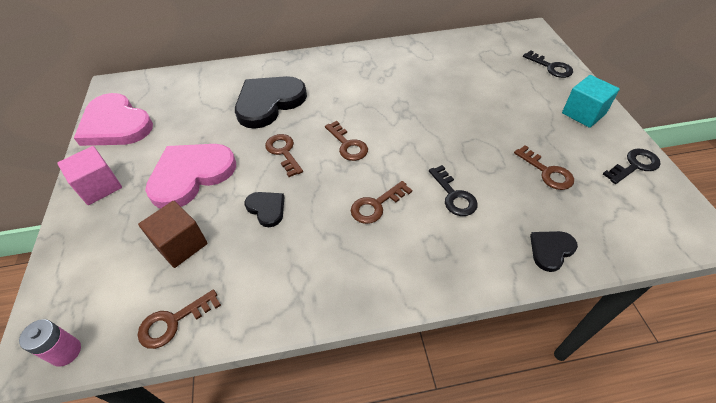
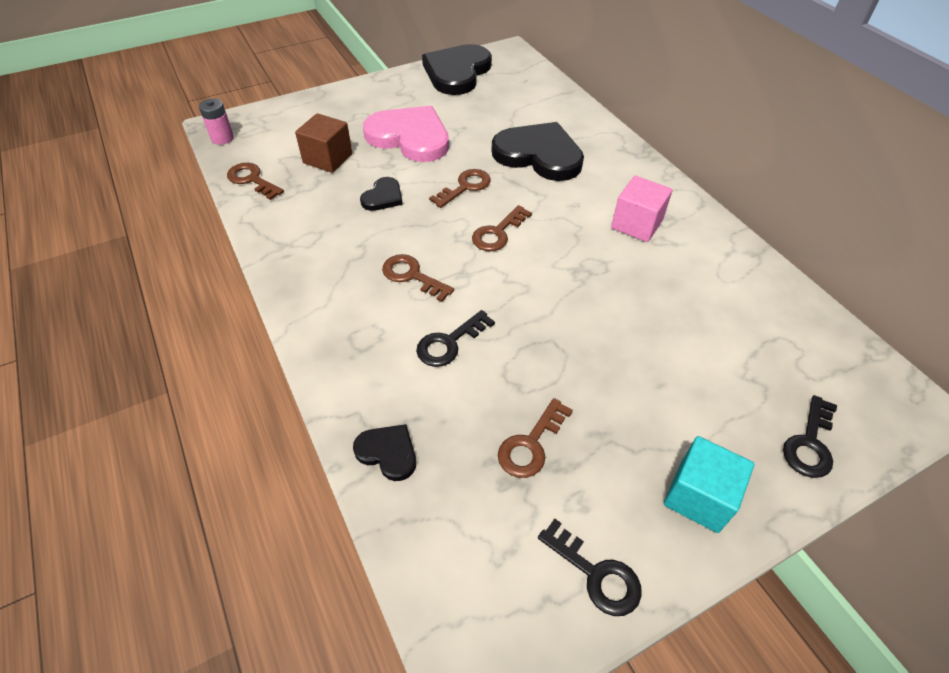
camera: 70 degrees right, 0 degrees up
pink cube [57,146,122,205] -> pink cube moved to [611,176,673,242]
pink heart [74,93,153,146] -> black heart [422,44,492,95]

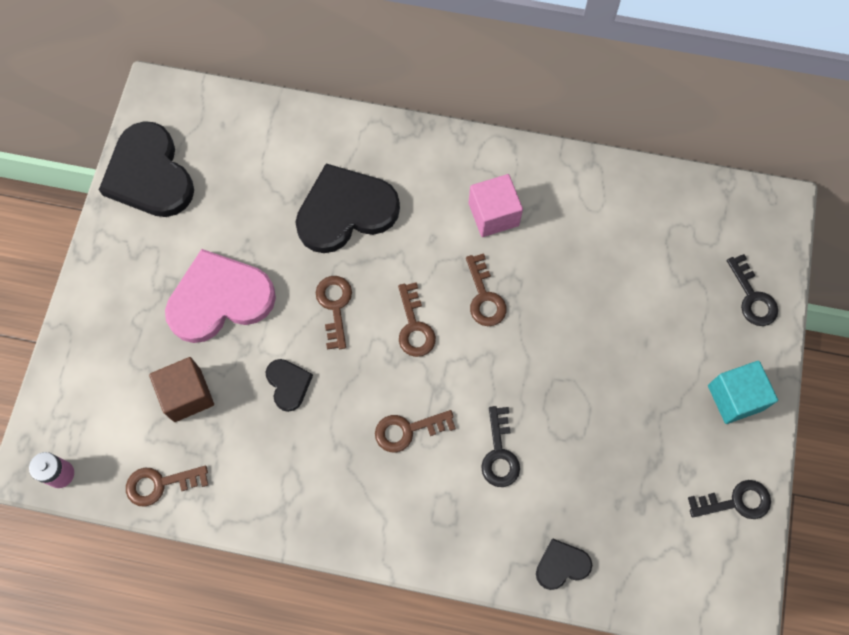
camera: 50 degrees left, 20 degrees up
brown key [498,398,573,478] -> brown key moved to [466,253,507,326]

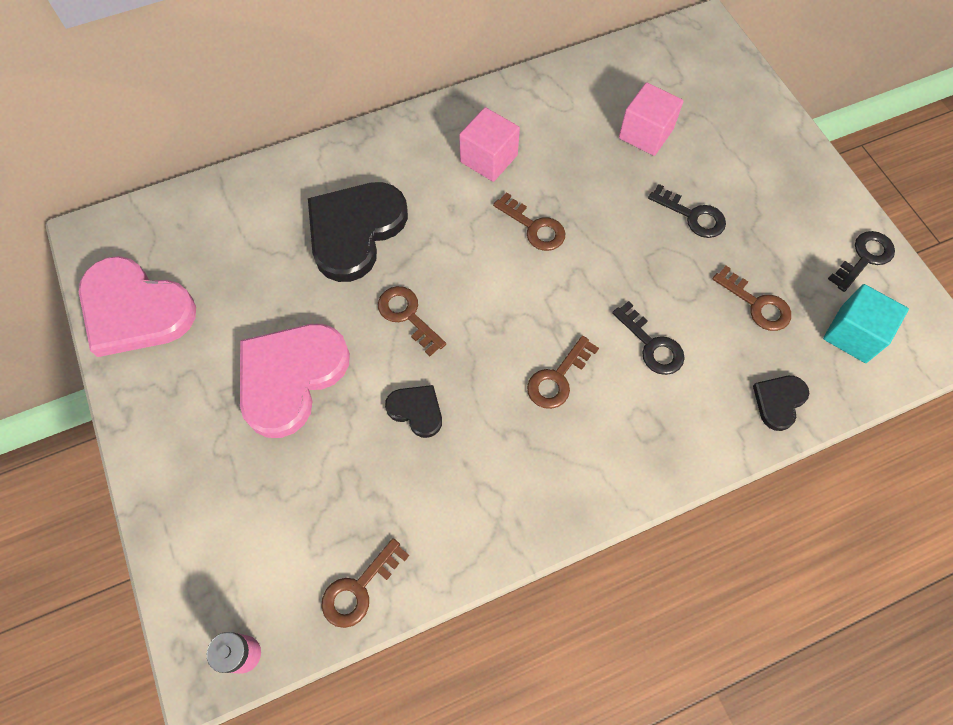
camera: 35 degrees left, 5 degrees down
black heart [99,121,194,217] -> pink heart [79,256,196,357]
brown cube [149,357,214,422] -> none
brown key [398,282,436,357] -> brown key moved to [713,266,791,331]
turquoise cube [708,361,778,424] -> turquoise cube moved to [823,284,909,363]
black key [727,254,778,326] -> black key moved to [648,184,726,238]
none -> pink cube [619,82,684,156]

